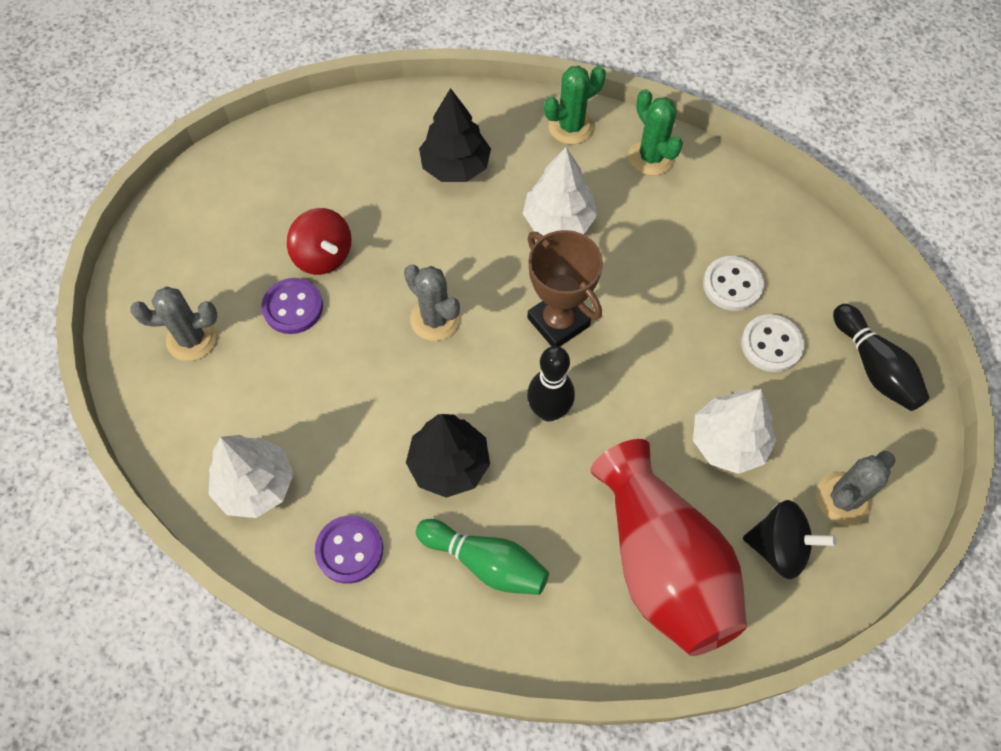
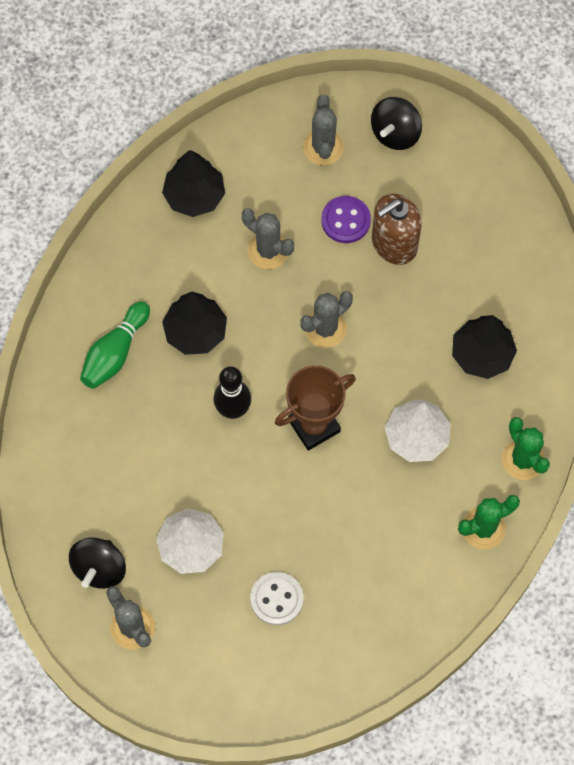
camera: 95 degrees right, 5 degrees up
white tree [208,435,294,518] -> black tree [162,150,225,217]
red spinning top [287,208,351,275] -> brown soap dispenser [372,194,422,265]
purple button [315,515,383,584] -> none
red vase [591,439,747,656] -> none
white button [703,256,764,311] -> none
black bowling pin [833,304,929,411] -> none
none -> grey cactus [242,208,294,269]
none -> black spinning top [371,97,422,150]

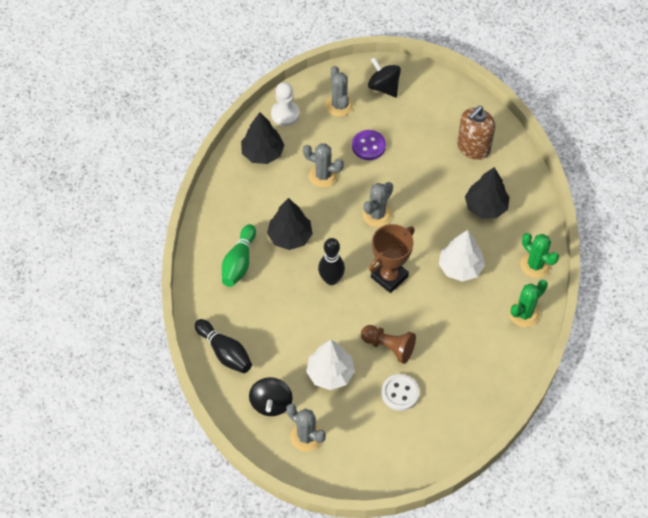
camera: 15 degrees left, 10 degrees down
black spinning top [371,97,422,150] -> black spinning top turned 120 degrees clockwise [368,57,401,97]
brown soap dispenser [372,194,422,265] -> brown soap dispenser moved to [457,106,495,160]
none -> black bowling pin [194,319,252,373]
none -> white pawn [271,82,300,126]
none -> brown pawn [361,325,416,364]

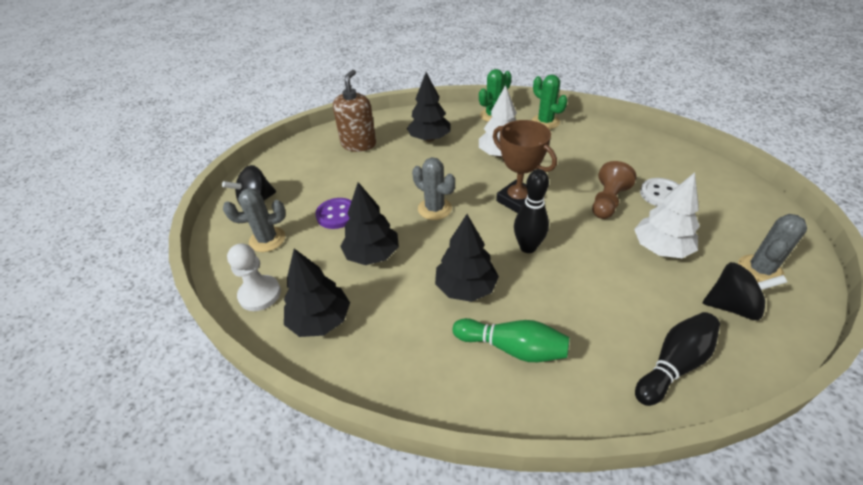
camera: 85 degrees left, 15 degrees down
grey cactus [303,143,344,187] -> black tree [340,182,399,265]
brown soap dispenser [457,106,495,160] -> brown soap dispenser turned 120 degrees counterclockwise [333,70,376,152]

